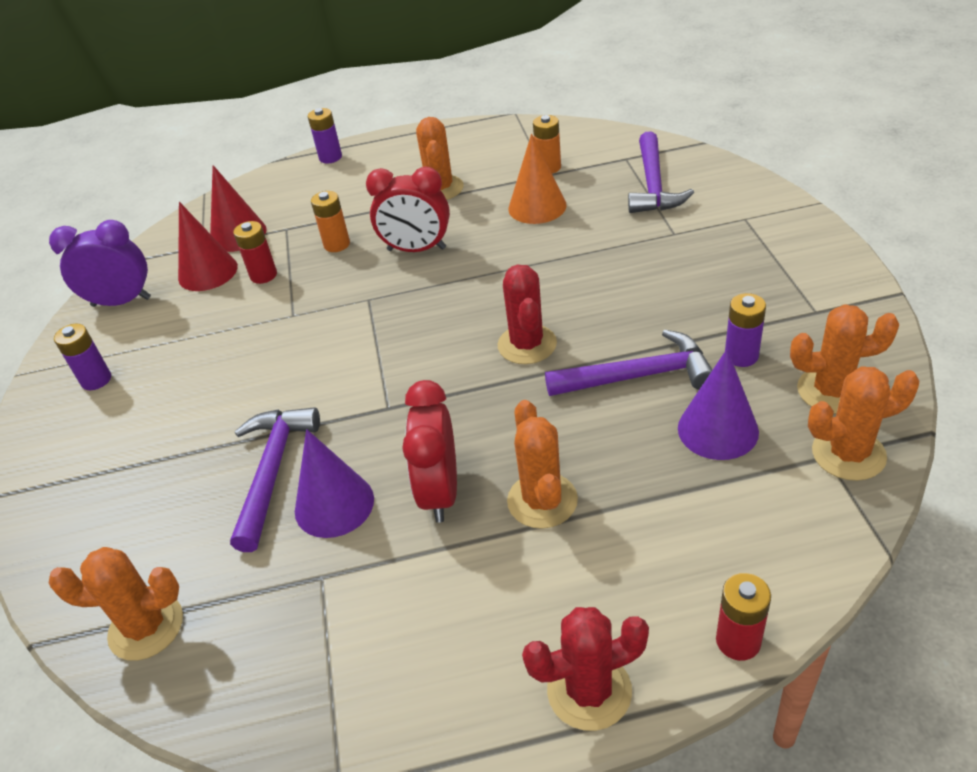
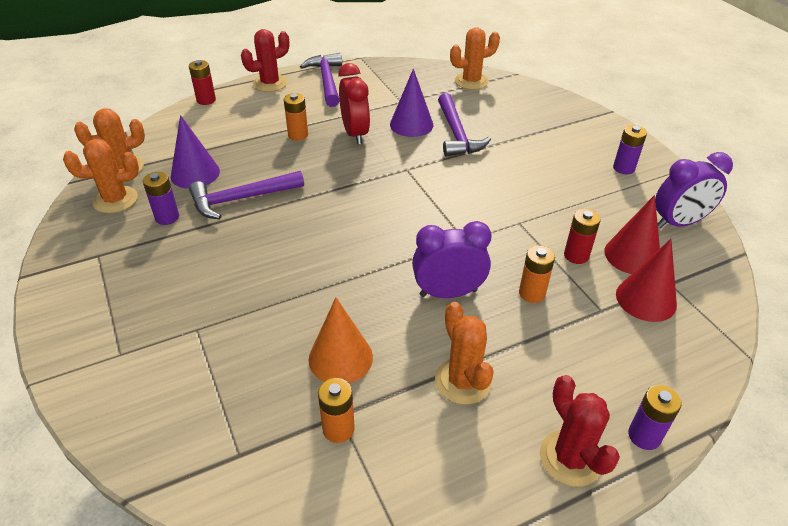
camera: 160 degrees right, 0 degrees up
red clock [366,166,450,252] -> purple clock [412,221,492,298]
red cactus [498,265,557,364] -> red cactus moved to [540,375,620,487]
orange cactus [507,400,578,529] -> orange battery [284,93,308,141]
purple hammer [628,131,694,213] -> purple hammer moved to [300,53,342,107]

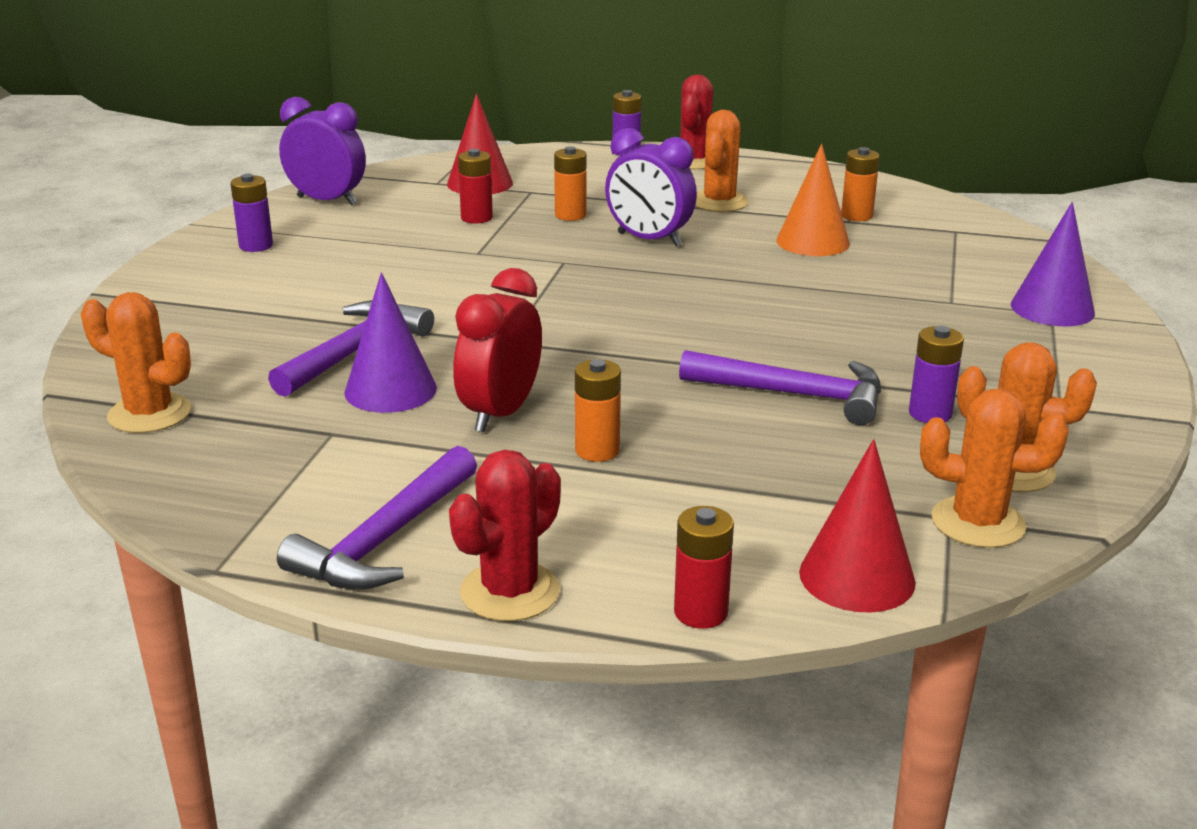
camera: 140 degrees left, 15 degrees down
purple cone [171,115,220,189] -> purple cone moved to [1011,202,1095,326]
red cactus [241,29,289,92] -> red cactus turned 60 degrees counterclockwise [449,450,561,621]
red cone [604,195,660,274] -> red cone moved to [799,439,916,613]

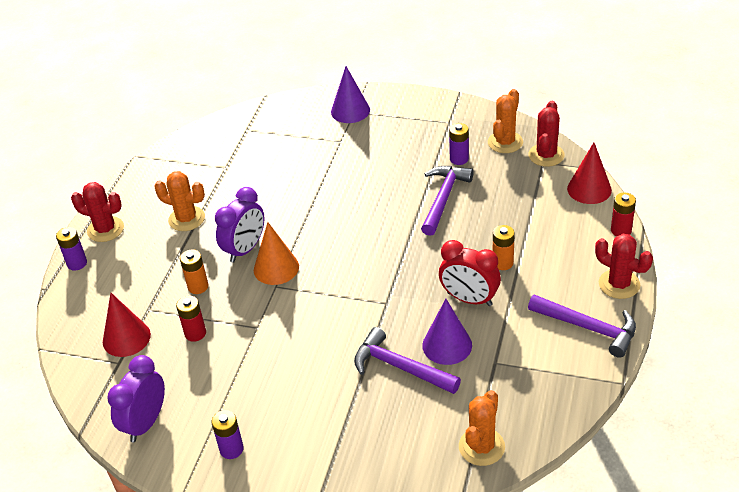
camera: 85 degrees left, 15 degrees up
orange cone [776,144,850,256] -> orange cone moved to [254,222,299,285]
orange battery [841,147,880,221] -> none
orange cactus [920,389,1069,548] -> red cactus [528,101,565,167]

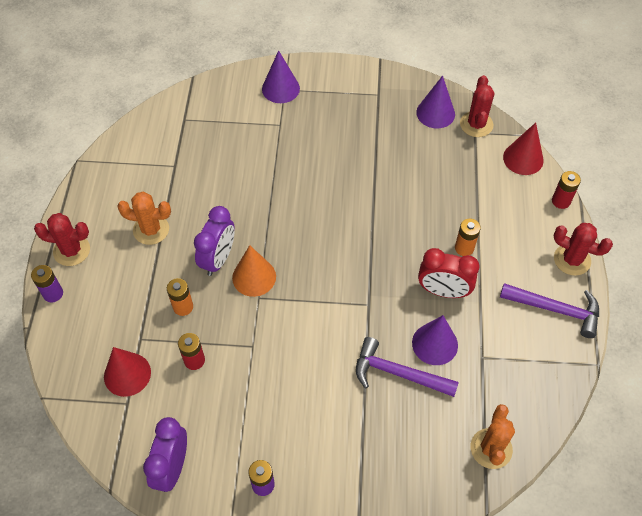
camera: 15 degrees left, 15 degrees up
purple hammer [421,166,474,236] -> none
purple battery [449,123,469,165] -> none
orange cactus [488,89,523,153] -> purple cone [416,75,455,128]

